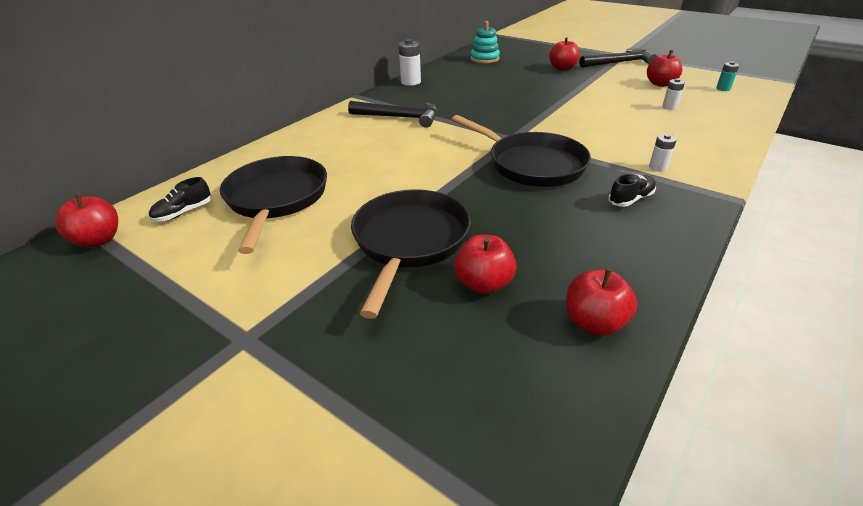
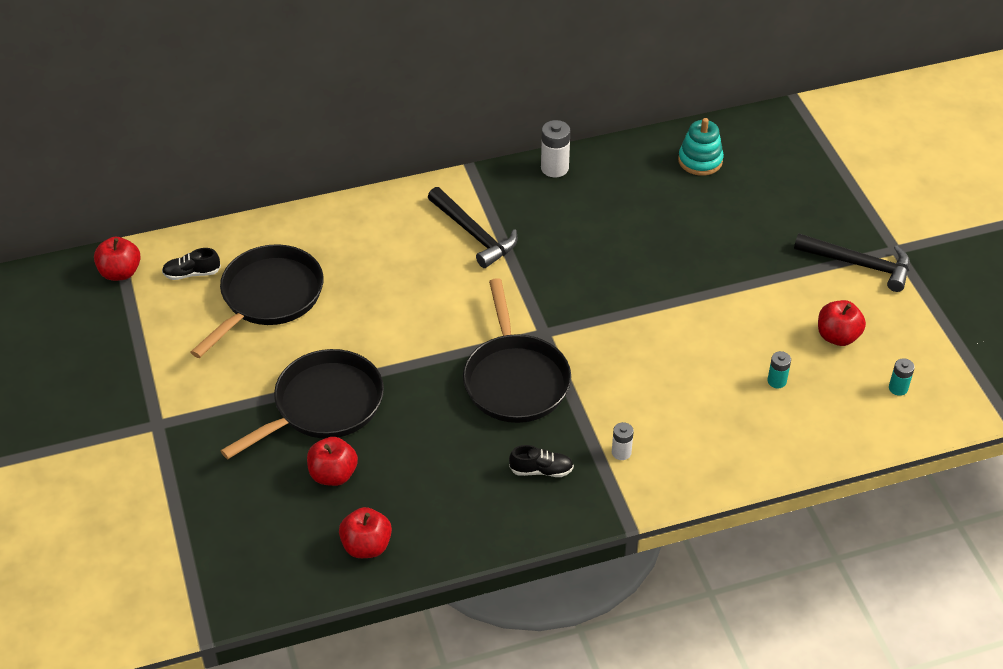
camera: 35 degrees right, 10 degrees up
red apple [549,38,580,71] -> none
white battery [662,78,685,110] -> turquoise battery [767,351,791,388]

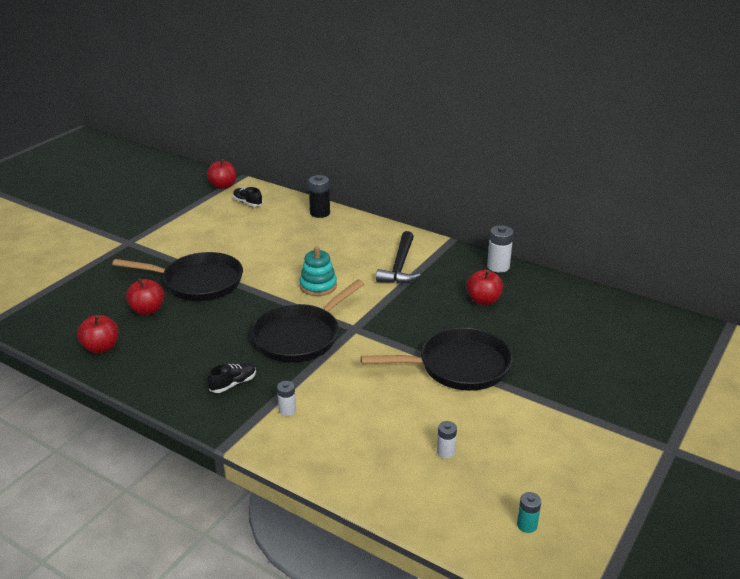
camera: 50 degrees right, 15 degrees down
black pan [191,244,324,358] -> black pan moved to [361,328,512,391]
black shoe [509,445,574,477] -> black shoe turned 90 degrees counterclockwise [207,363,256,393]
turquoise stacking toy [678,118,724,176] -> turquoise stacking toy moved to [300,246,337,296]
turquoise battery [767,351,791,388] -> white battery [437,421,457,458]
black hammer [794,234,910,292] -> none
red apple [818,300,866,346] -> red apple moved to [466,270,503,305]
none -> black battery [309,175,330,218]

